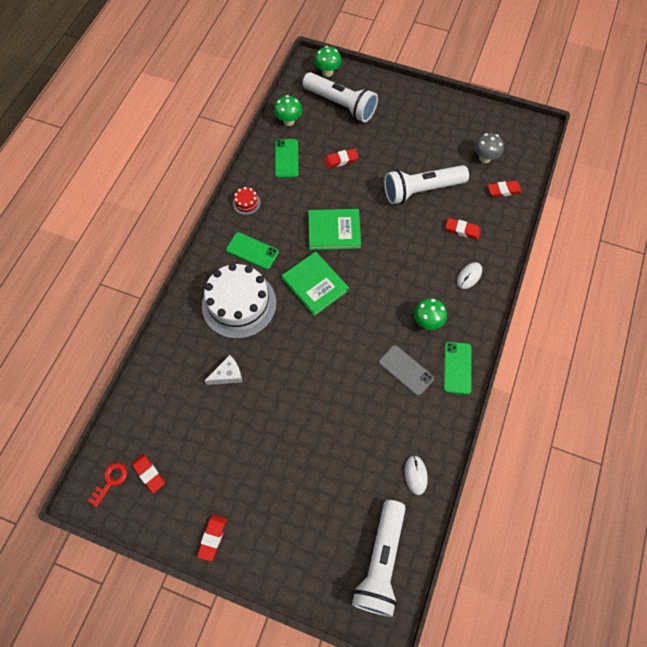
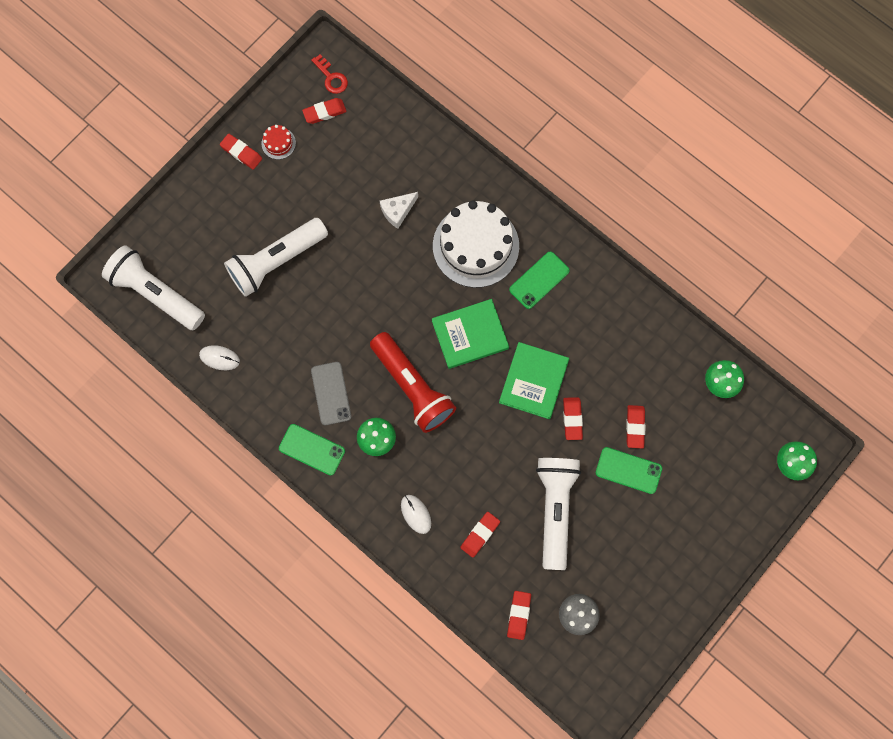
camera: 110 degrees right, 10 degrees up
white cheese [204,355,242,385] -> white cheese turned 60 degrees clockwise [380,192,418,229]
red cake [233,187,261,215] -> red cake moved to [261,125,296,159]
green phone [275,139,299,178] -> green phone moved to [596,447,662,494]
white flashlight [302,72,378,123] -> white flashlight moved to [224,218,328,297]
grey phone [379,345,434,396] -> grey phone turned 75 degrees counterclockwise [311,362,351,425]
none -> red flashlight [370,332,456,433]
none -> red eraser [563,397,583,440]

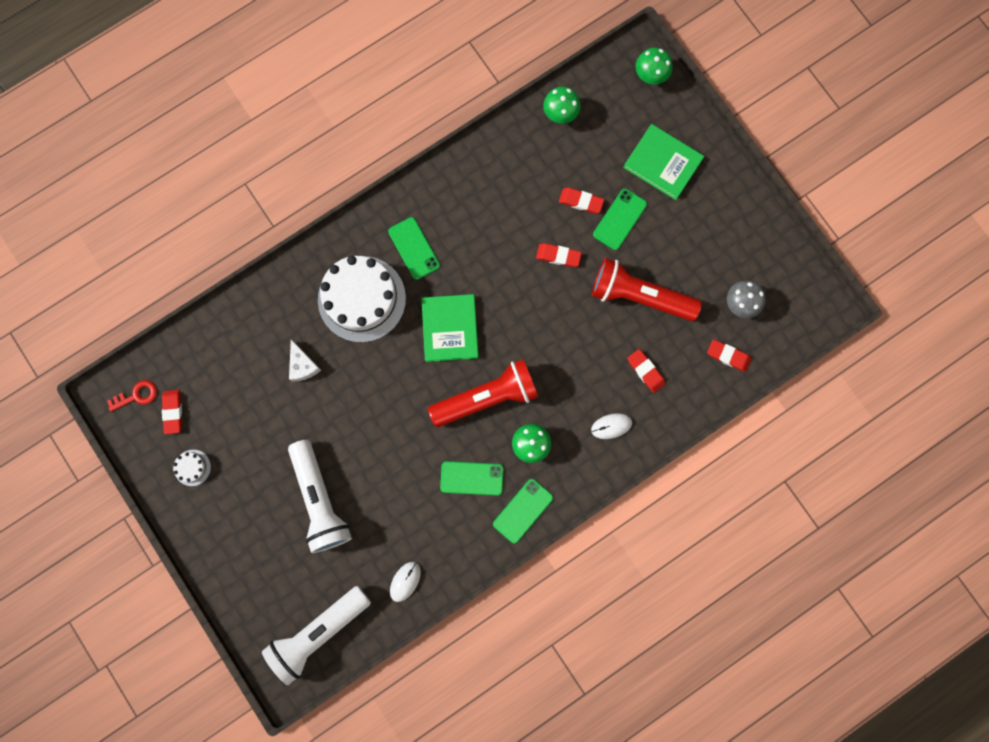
camera: 75 degrees left, 5 degrees up
red eraser [220,134,262,170] -> none
red cake [261,125,296,159] -> white cake [173,450,211,486]
grey phone [311,362,351,425] -> green phone [440,461,504,495]
green book [499,342,569,419] -> green book moved to [623,124,704,200]
white flashlight [536,458,581,570] -> red flashlight [592,258,702,321]

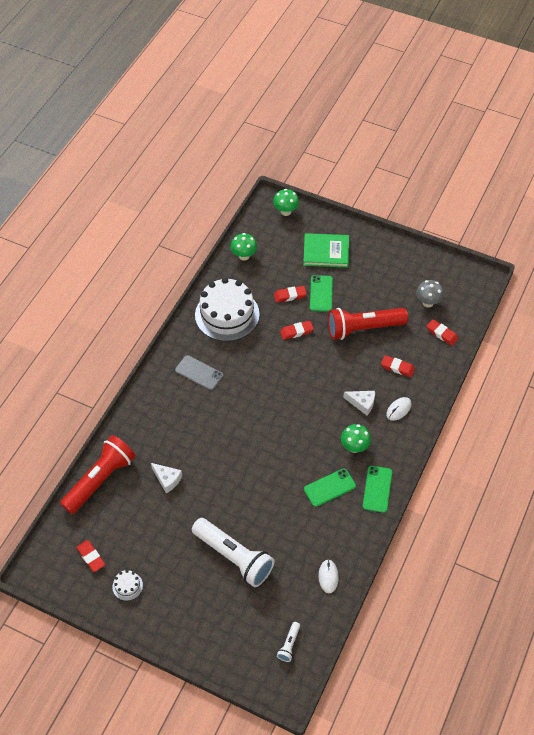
camera: 30 degrees left, 25 degrees down
red key [107,380,157,412] -> none
white flashlight [262,586,371,685] -> white flashlight [277,622,300,662], size x0.43
white cake [318,256,406,342] -> white cake moved to [195,278,260,341]
green phone [388,217,440,280] -> grey phone [175,355,223,390]
green book [421,294,479,362] -> none
red flashlight [428,359,539,427] -> red flashlight moved to [60,435,135,514]
red eraser [707,339,752,372] -> red eraser turned 45 degrees clockwise [427,319,458,346]
none -> white cheese [343,391,375,415]

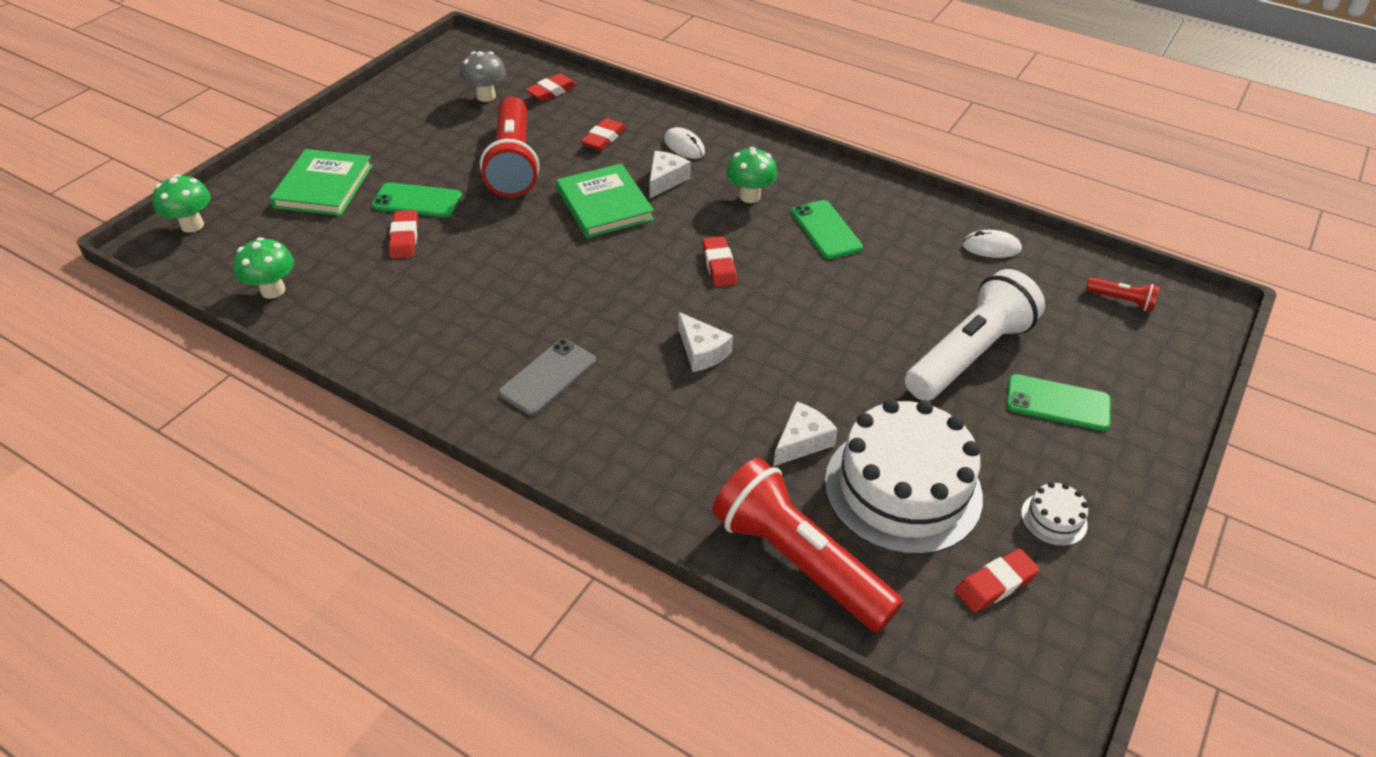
camera: 85 degrees left, 10 degrees down
white cake [195,278,260,341] -> white cake moved to [825,399,983,555]
white flashlight [277,622,300,662] -> red flashlight [1086,277,1160,312]
red eraser [280,321,314,340] -> red eraser moved to [702,236,737,287]
green phone [363,466,392,513] -> green phone moved to [1006,374,1111,431]
none -> green book [556,164,654,238]
none -> white cheese [678,312,733,372]

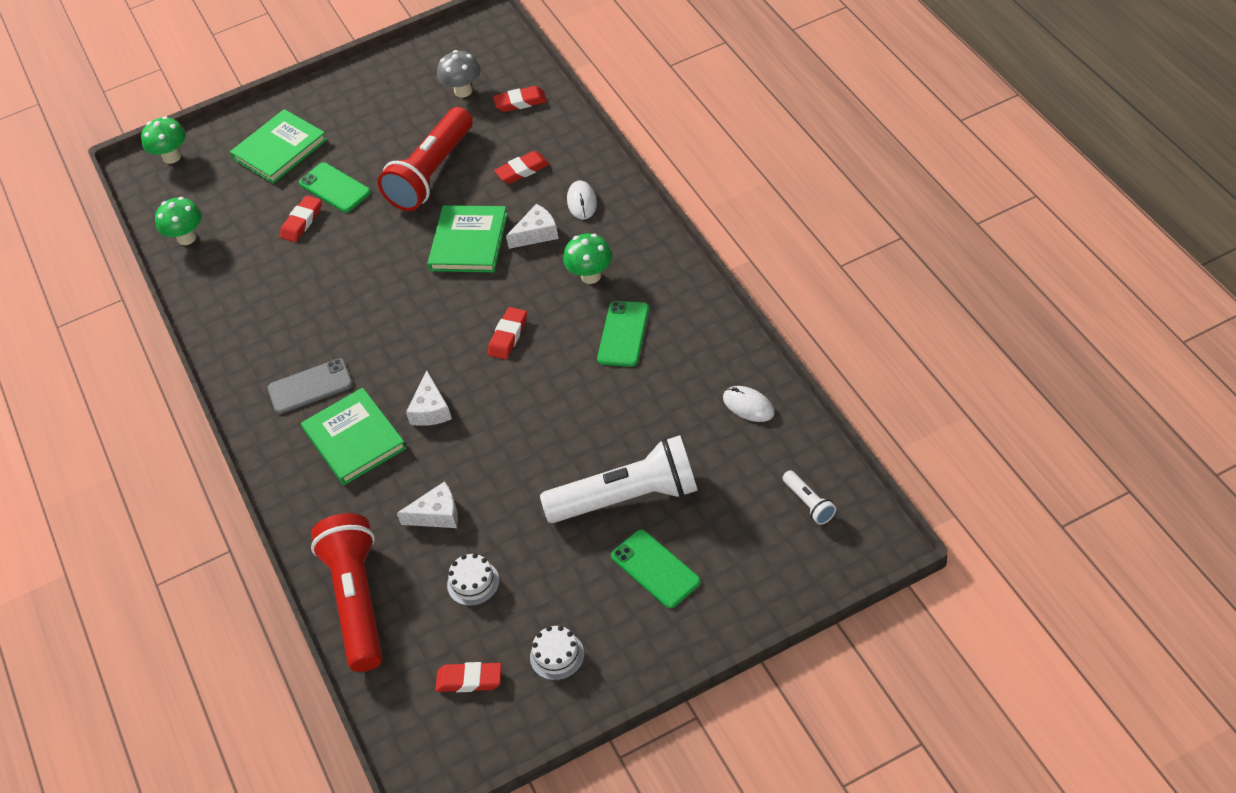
camera: 40 degrees right, 5 degrees up
white cake [825,399,983,555] -> white cake [447,553,499,606], size x0.40
red flashlight [1086,277,1160,312] -> white flashlight [783,470,836,525]
none -> green book [301,388,407,485]

